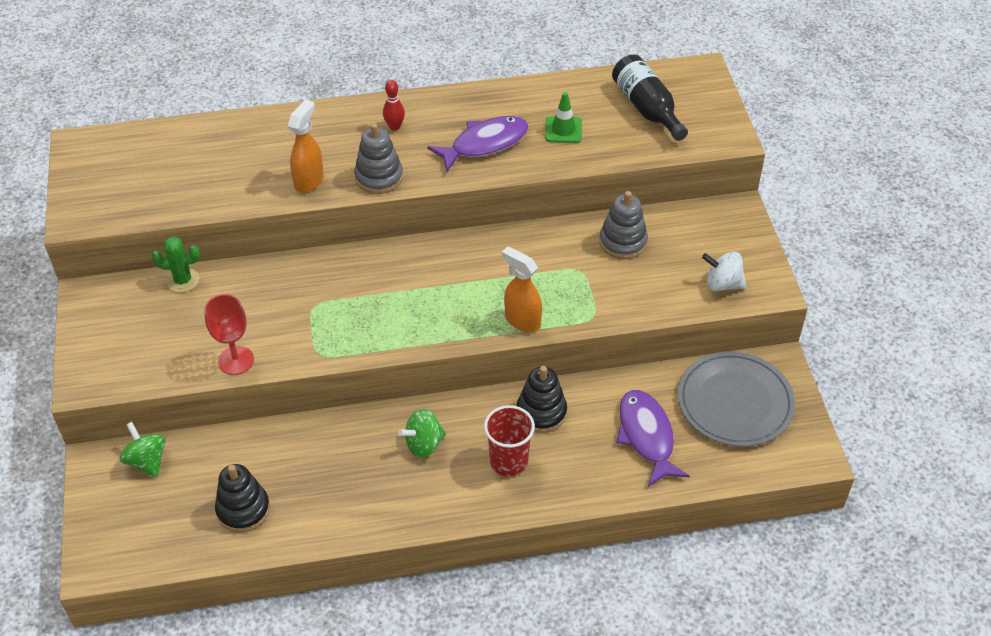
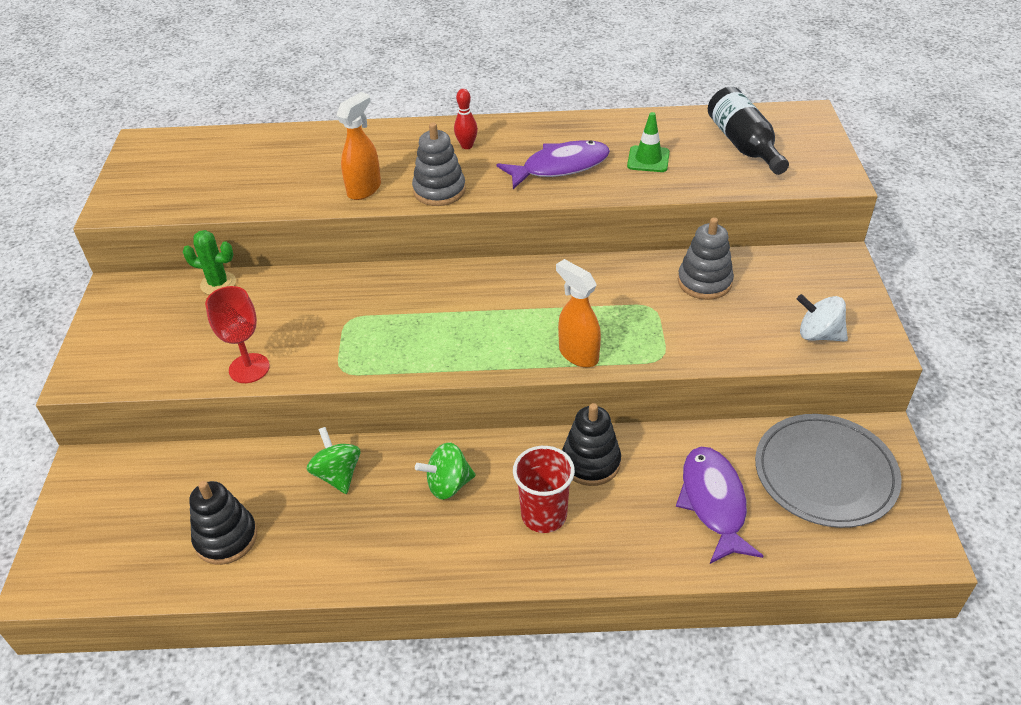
camera: 10 degrees right, 5 degrees down
green spinning top [120,422,165,477] -> green spinning top moved to [307,427,360,494]

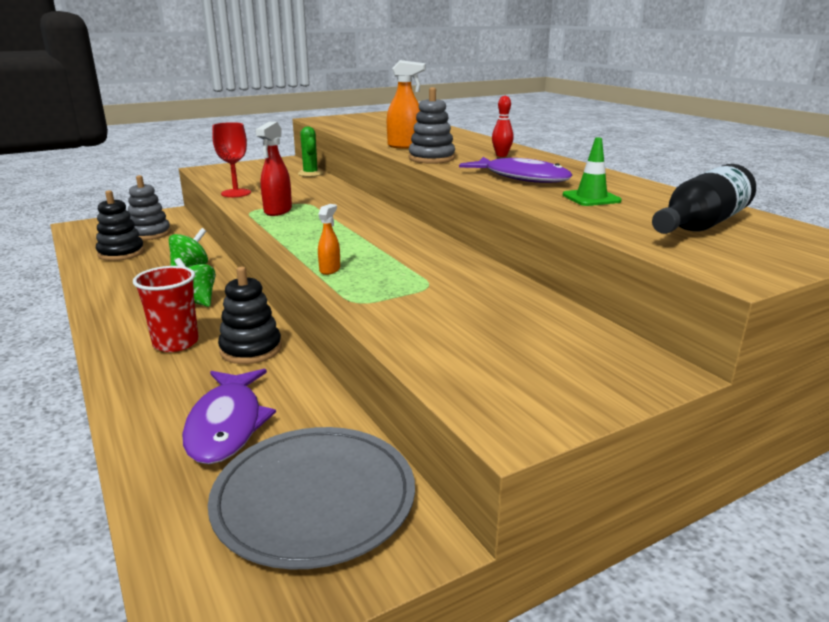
camera: 60 degrees right, 20 degrees down
orange spray bottle [556,259,601,367] -> orange spray bottle [318,204,340,275], size x0.59
purple fish [676,447,763,564] -> purple fish turned 120 degrees clockwise [182,369,276,464]
grey stacking toy [678,217,734,300] -> grey stacking toy moved to [128,175,171,240]
white spinning top [797,294,848,342] -> none
none -> red spray bottle [255,121,292,216]

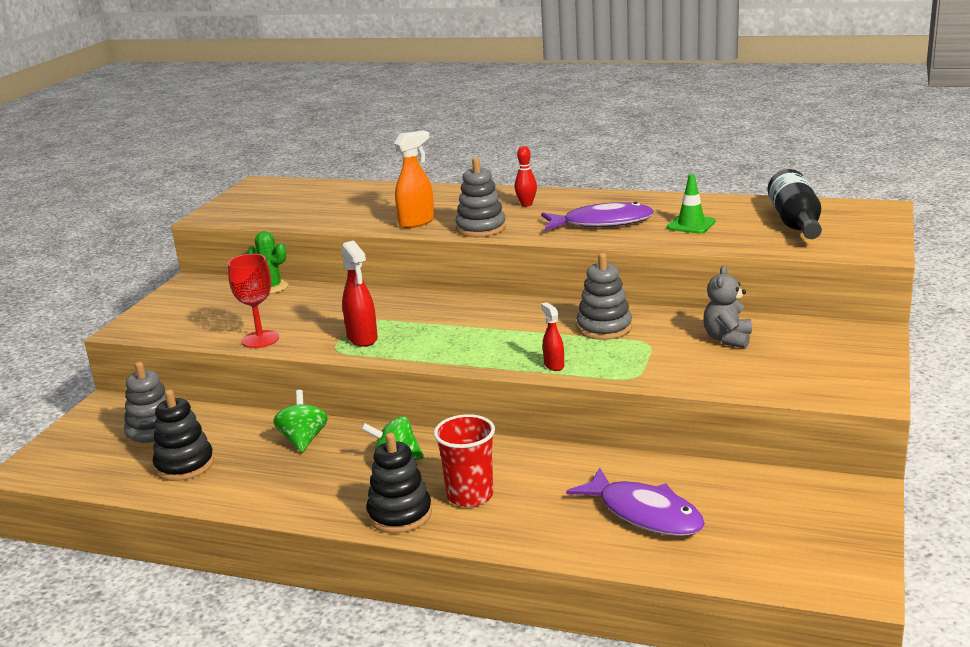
camera: 40 degrees left, 0 degrees up
grey plate [208,427,415,570] -> none
black stacking toy [218,267,282,364] -> black stacking toy moved to [366,433,432,533]
orange spray bottle [318,204,340,275] -> red spray bottle [541,302,564,371]
none -> grey stacking toy [576,253,632,340]
none -> grey teddy bear [703,265,752,348]

